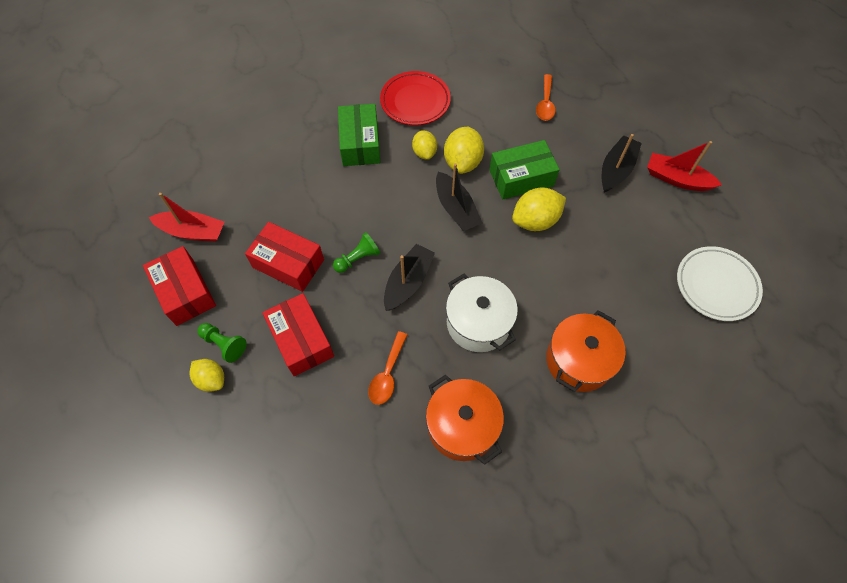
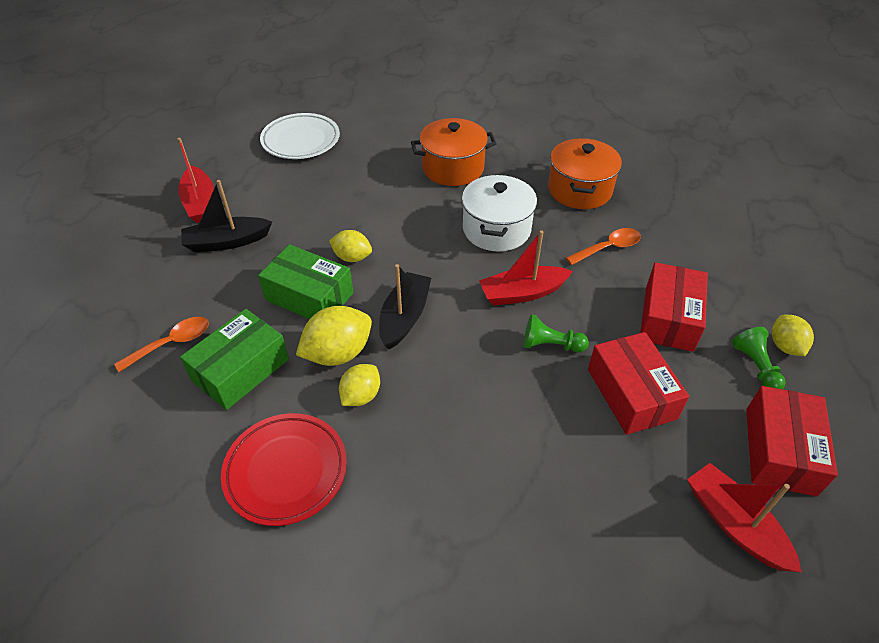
camera: 135 degrees left, 15 degrees down
green box [338,104,380,166] -> green box moved to [180,309,289,410]
black boat [384,244,435,311] -> red boat [479,230,573,306]
yellow lemon [512,188,566,231] -> yellow lemon [329,230,372,262], size x0.64

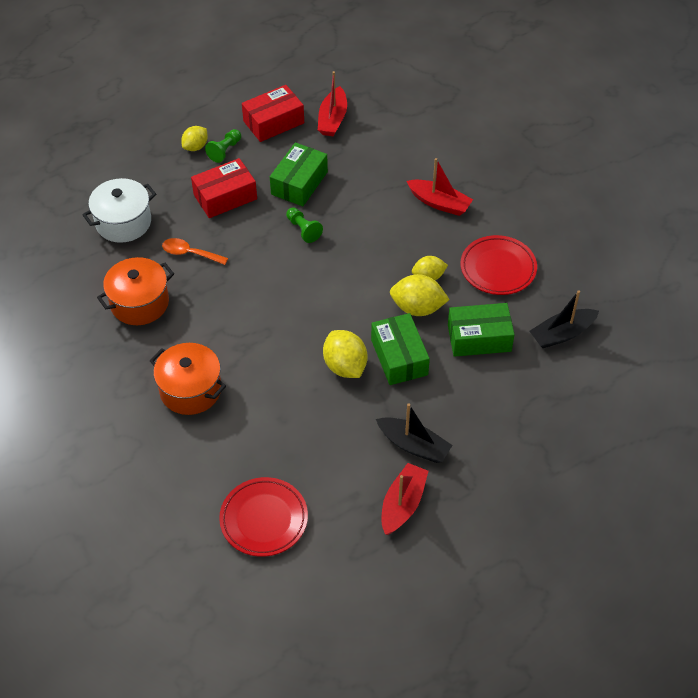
camera: 135 degrees left, 5 degrees up
orange spoon [114,317,209,372] -> none
white plate [260,113,340,159] -> red plate [219,477,308,557]
yellow lemon [329,230,372,262] -> yellow lemon [323,330,367,378], size x1.57
black boat [379,264,431,349] -> black boat moved to [530,290,599,348]
white pot [462,174,537,252] -> white pot moved to [82,178,156,243]
red boat [479,230,573,306] -> red boat moved to [406,158,473,216]
red box [588,332,689,435] -> green box [270,142,328,206]

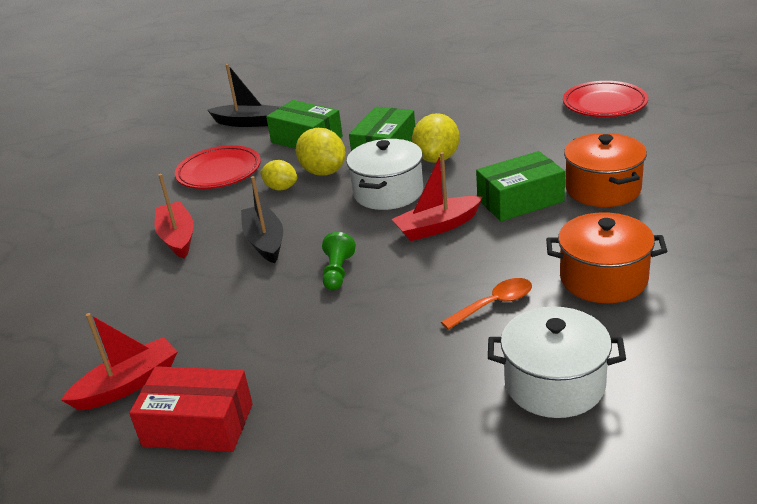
camera: 135 degrees left, 20 degrees down
orange spoon [162,238,228,265] -> orange spoon turned 90 degrees counterclockwise [441,278,532,330]
yellow lemon [181,126,208,151] -> none
red box [191,158,257,218] -> none
green pawn [205,129,241,163] -> none
green box [270,142,328,206] -> green box moved to [476,151,565,221]
black boat [376,404,452,463] -> black boat moved to [241,176,283,264]
red boat [381,463,428,535] -> red boat moved to [392,152,483,241]
none -> white pot [347,139,423,210]

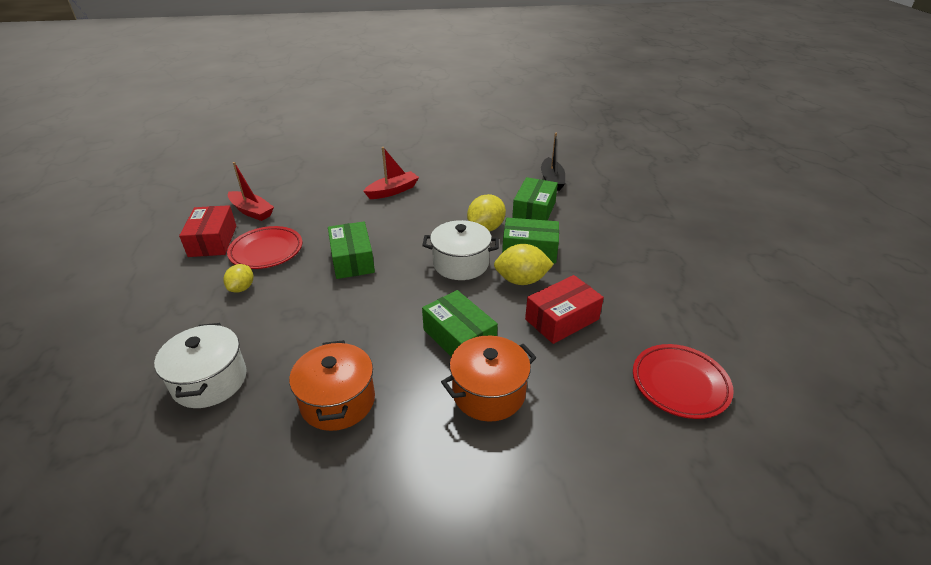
camera: 70 degrees right, 5 degrees up
red plate [175,145,261,189] -> red plate moved to [227,226,302,269]
black boat [241,176,283,264] -> none
yellow lemon [260,160,297,191] -> yellow lemon moved to [223,264,253,293]
green pawn [322,232,356,290] -> green box [328,221,375,279]
red boat [392,152,483,241] -> none
orange spoon [441,278,532,330] -> none
none -> red box [525,275,604,344]

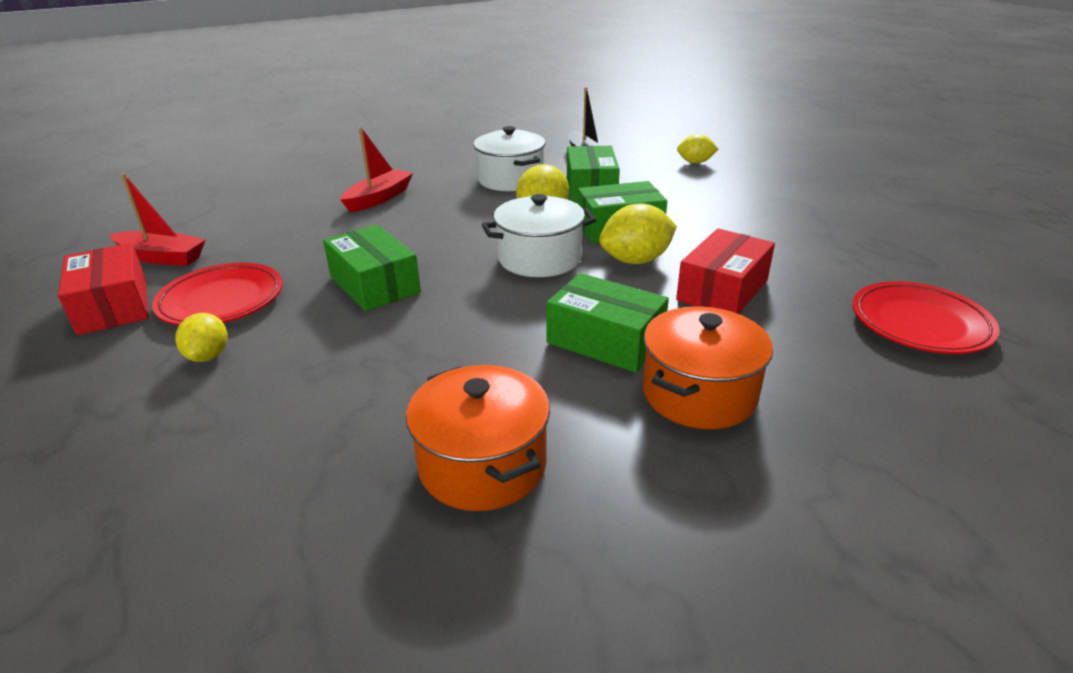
camera: 20 degrees left, 5 degrees down
white pot [154,323,247,408] -> white pot moved to [473,126,546,191]
none -> yellow lemon [677,134,718,164]

